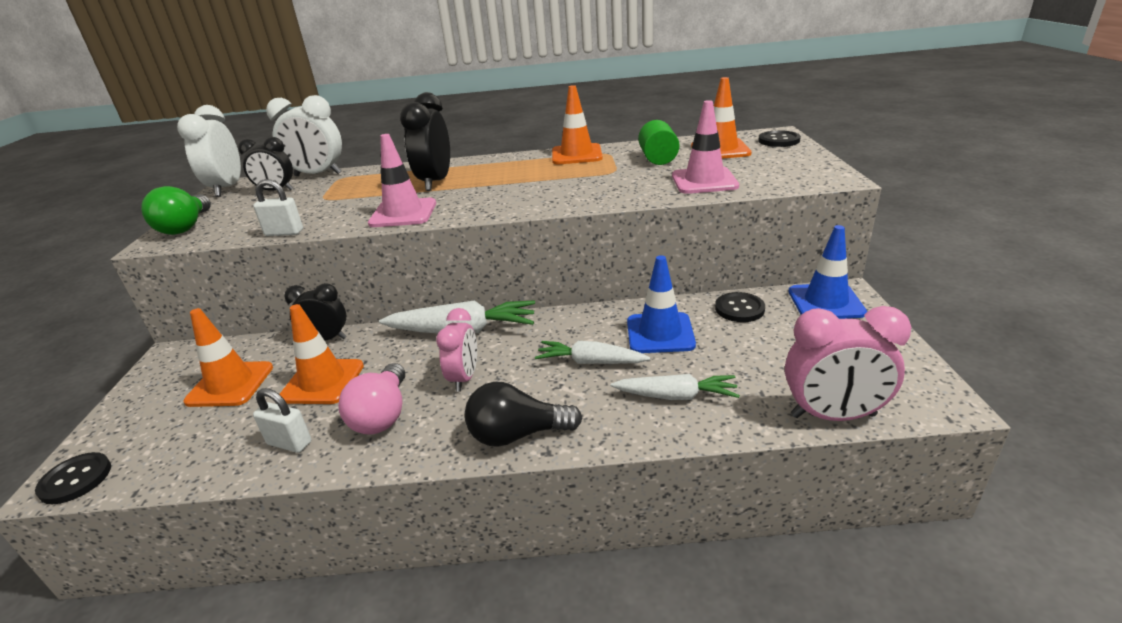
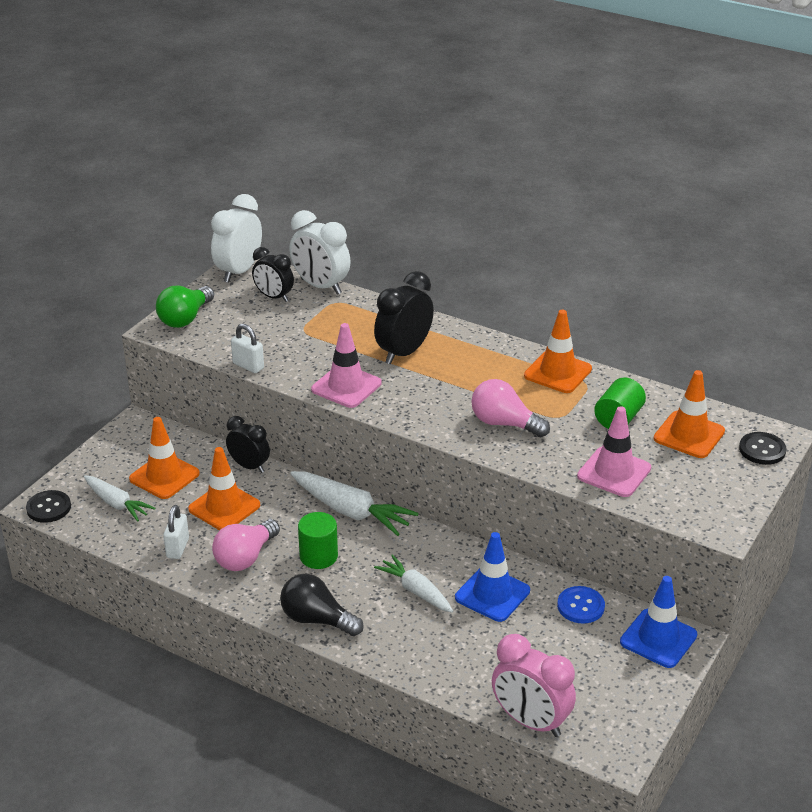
camera: 30 degrees right, 5 degrees up
white padlock [253,388,311,453] -> white padlock turned 45 degrees clockwise [163,505,189,559]
pink clock [436,308,477,392] -> green cylinder [298,512,338,569]
white carrot [611,374,740,400] -> white carrot moved to [84,476,156,522]
black button [715,292,765,322] -> blue button [557,586,605,624]
none -> pink light bulb [471,379,550,437]

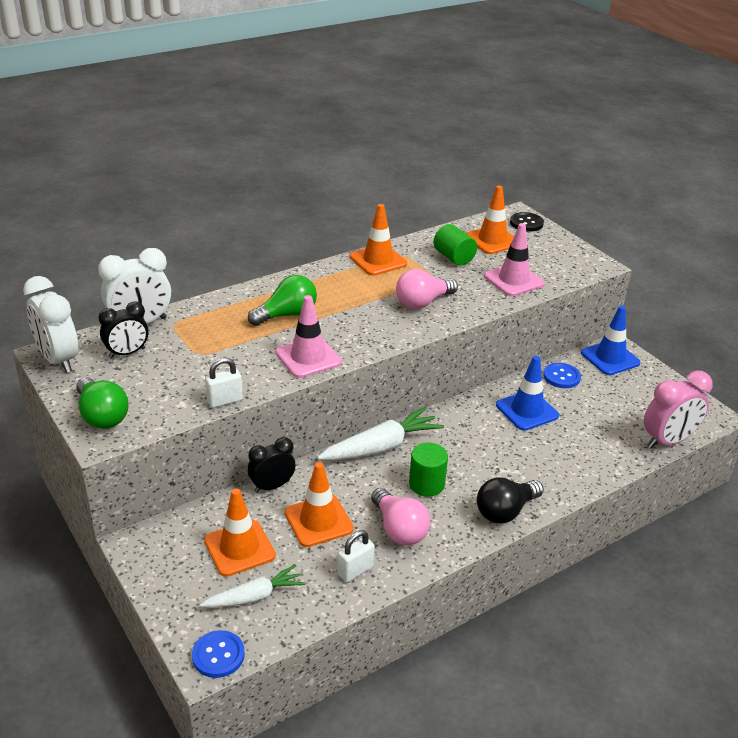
camera: 65 degrees left, 0 degrees up
black button [26,490,71,523] -> blue button [192,630,245,678]
white padlock [163,505,189,559] -> white padlock turned 75 degrees counterclockwise [338,530,374,582]
black clock [374,271,434,364] -> green light bulb [248,275,317,326]
white carrot [374,554,453,613] -> none

